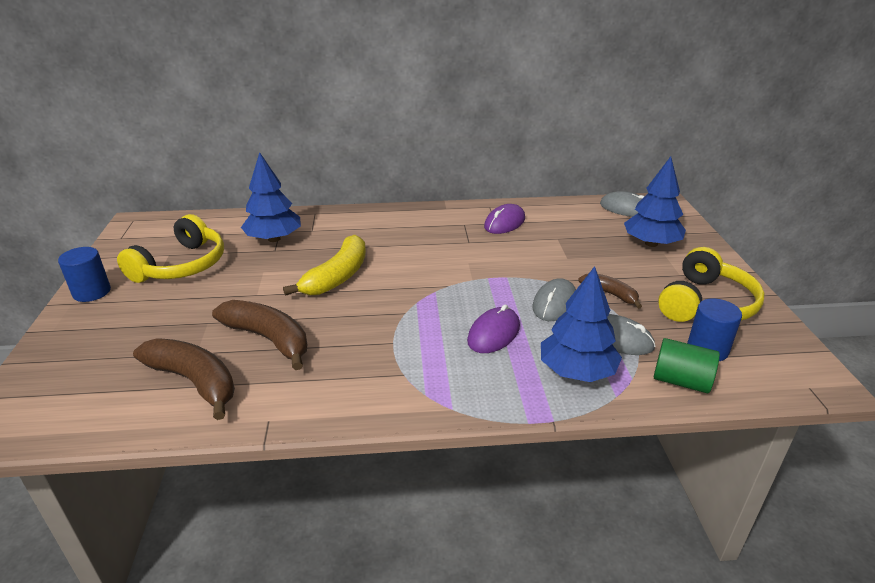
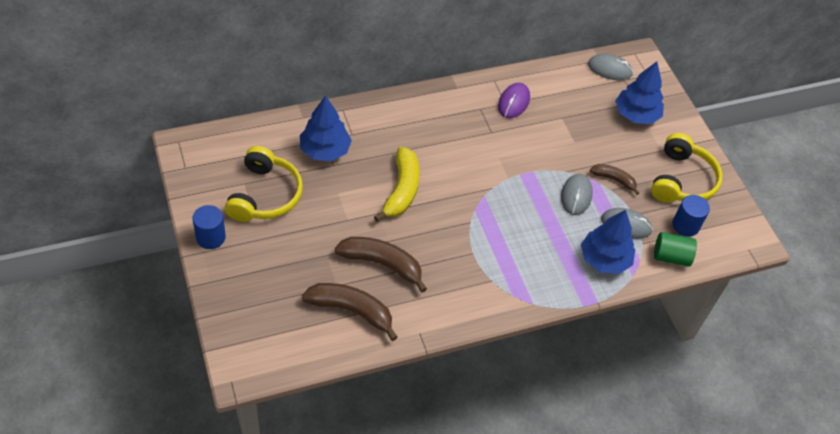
camera: 20 degrees left, 20 degrees up
purple mouse [467,304,520,353] -> none

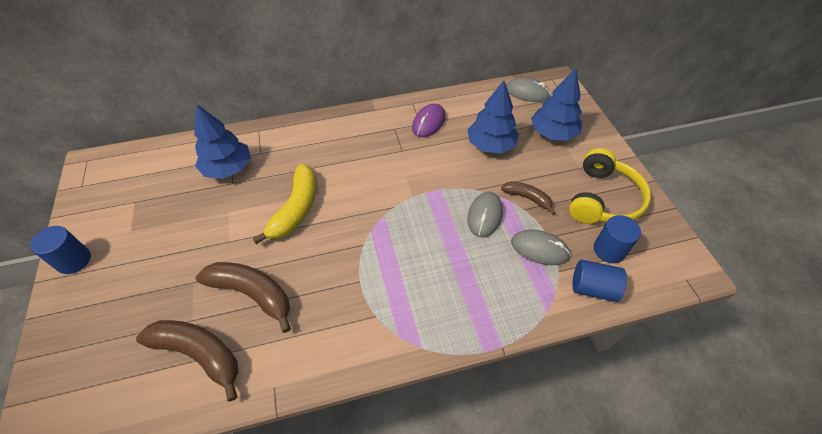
camera: 10 degrees right, 0 degrees up
yellow headphones [225,146,303,222] -> none
blue tree [581,210,635,274] -> blue tree moved to [467,80,519,153]
green cylinder [654,232,697,267] -> blue cylinder [572,260,627,302]

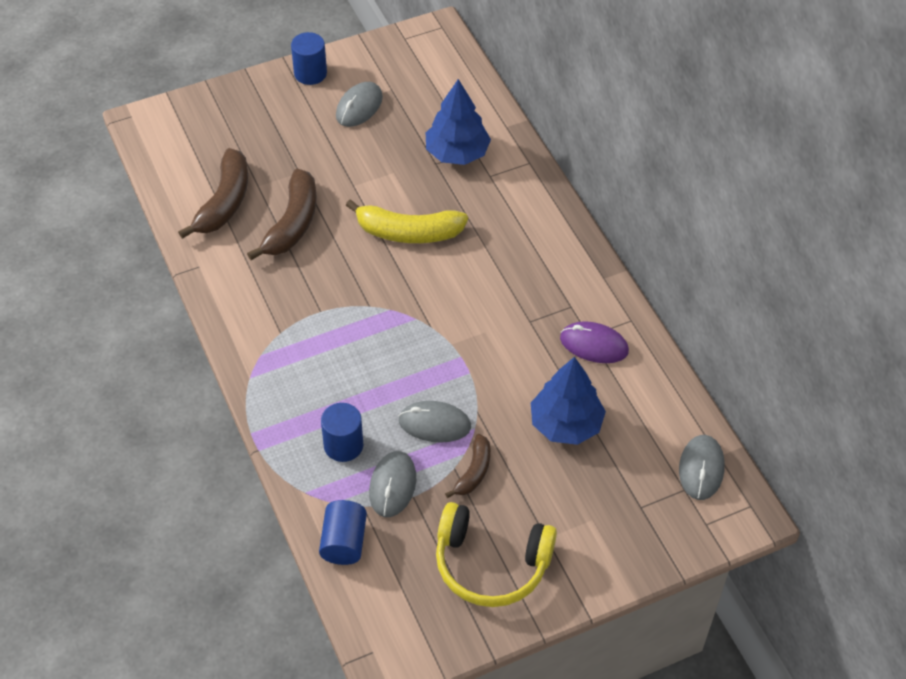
camera: 80 degrees right, 0 degrees up
blue tree [531,68,582,141] -> none
blue cylinder [594,215,641,263] -> blue cylinder moved to [321,403,363,462]
none -> grey mouse [336,82,383,127]

